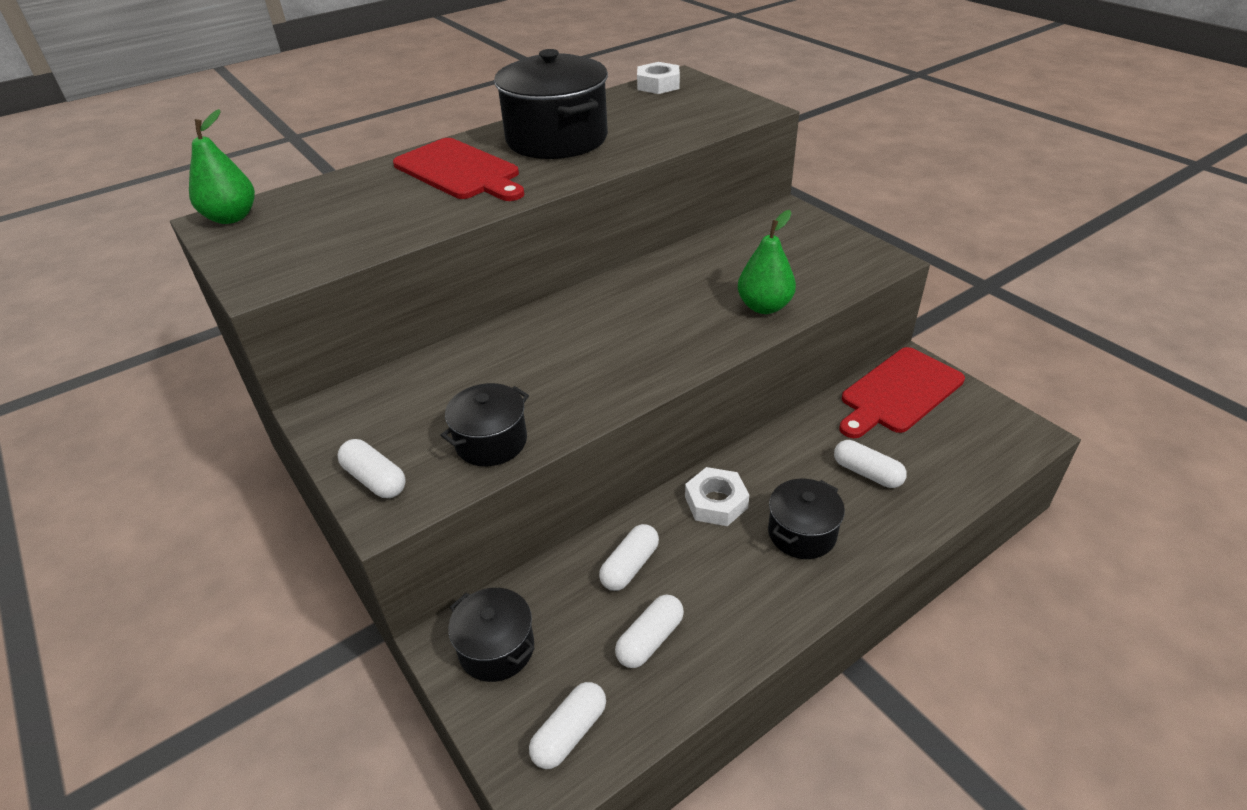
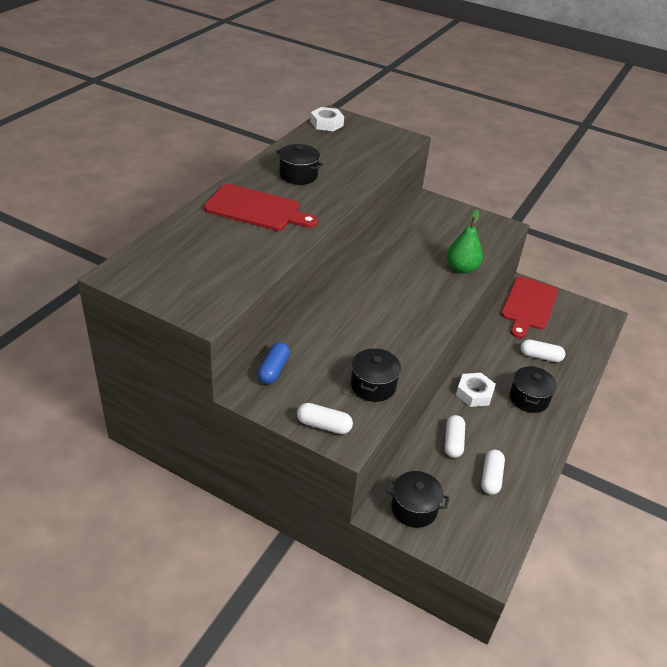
camera: 30 degrees left, 0 degrees up
green pear [189,109,255,224] -> none
black pot [494,49,608,159] -> black pot [276,144,323,185], size x0.54
white capsule [529,682,606,769] -> none
none -> blue capsule [257,342,290,384]

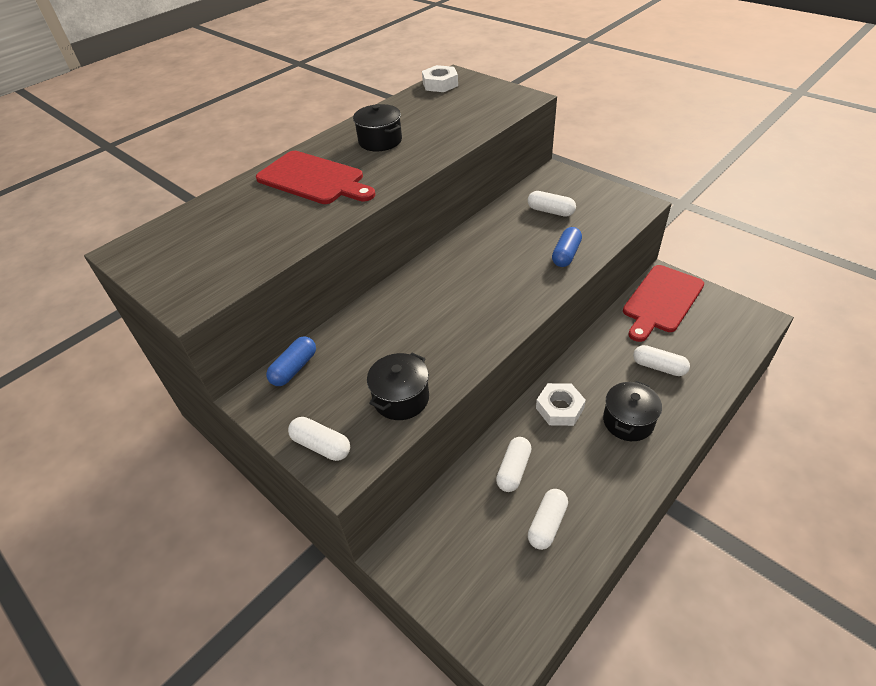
camera: 20 degrees right, 5 degrees up
black pot [386,471,449,528] -> none
green pear [447,209,483,274] -> blue capsule [552,227,582,267]
none -> white capsule [528,191,576,217]

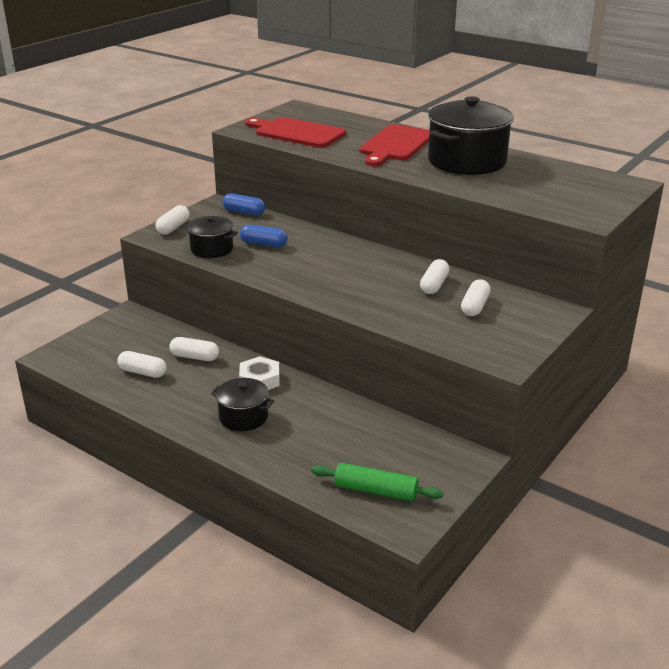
camera: 80 degrees right, 15 degrees down
black pot [353,104,402,151] -> black pot [428,96,514,175], size x1.85
white nut [422,65,458,92] -> none
blue capsule [552,227,582,267] -> blue capsule moved to [240,225,288,247]
red cutting board [623,265,704,342] -> red cutting board moved to [245,117,346,148]
white capsule [633,345,690,376] -> white capsule moved to [420,259,450,294]
none -> green rolling pin [311,463,443,501]

